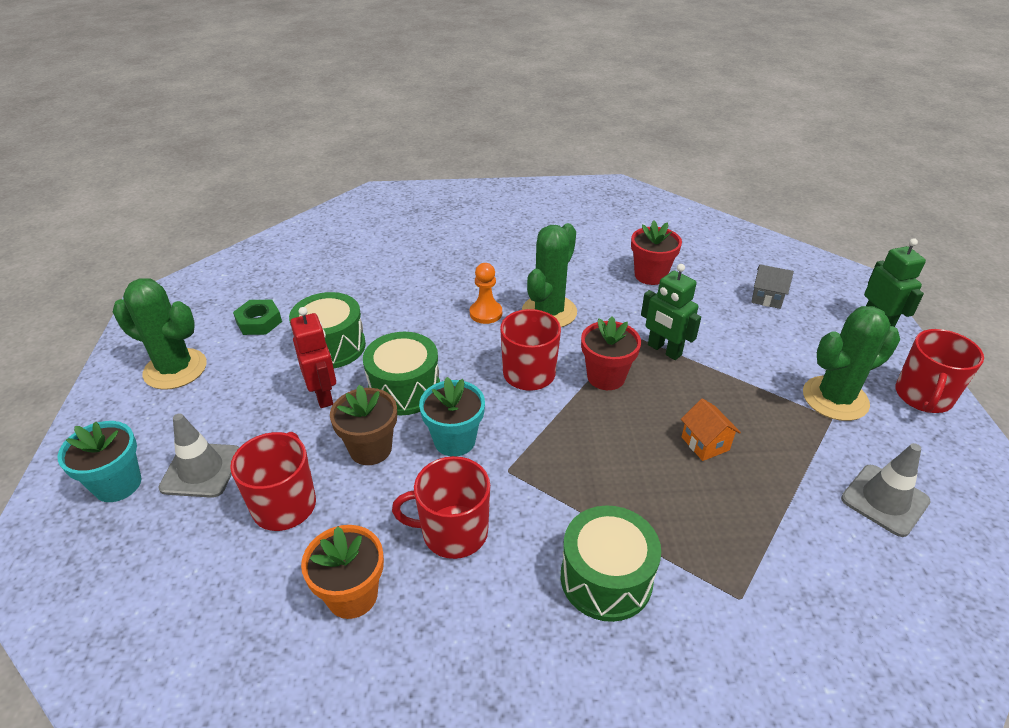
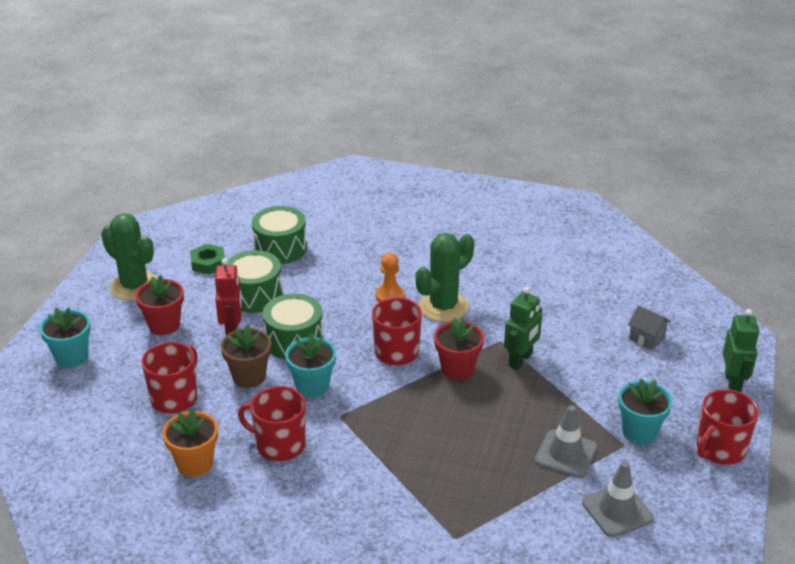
camera: 20 degrees right, 5 degrees down
grey traffic cone [159,413,240,498] -> grey traffic cone moved to [535,405,597,478]
green drum [561,505,661,622] -> green drum moved to [252,206,307,264]
red flower pot [631,220,682,285] -> red flower pot moved to [135,275,184,335]
green robot [641,264,701,360] -> green robot turned 120 degrees counterclockwise [504,287,542,370]
orange house [681,398,741,461] -> none
green cactus [803,306,900,421] -> turquoise flower pot [618,379,672,444]

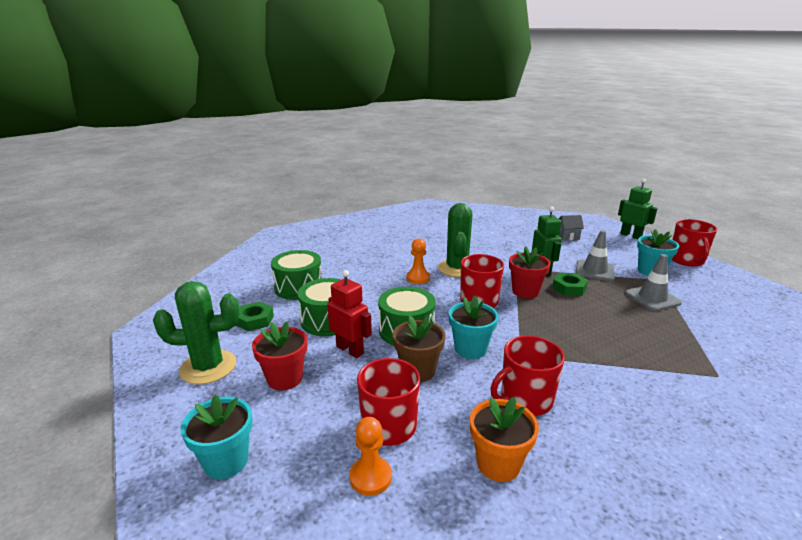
camera: 45 degrees left, 10 degrees down
grey traffic cone [582,461,654,537] -> grey traffic cone moved to [576,230,615,281]
none -> orange pawn [349,417,392,496]
none -> green nut [552,273,588,296]

